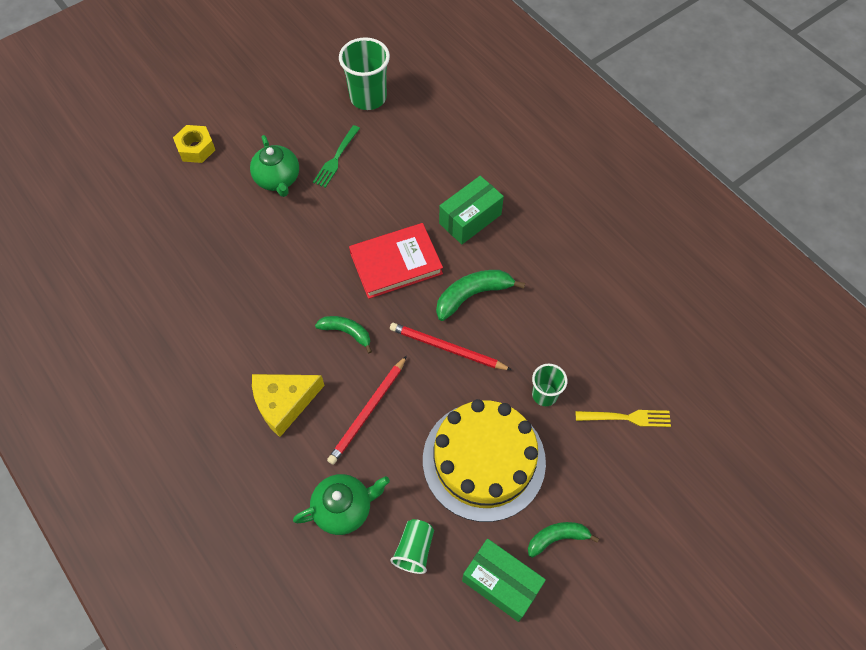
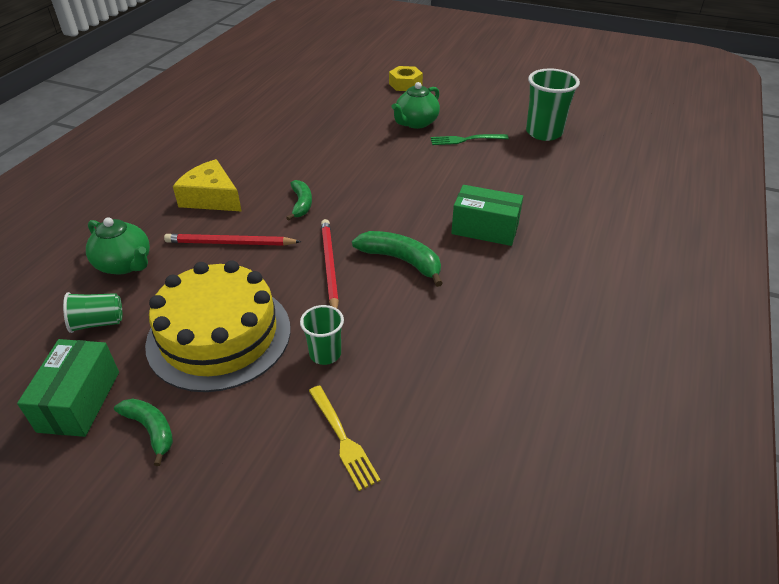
camera: 60 degrees right, 20 degrees down
red book [349,223,443,299] -> none

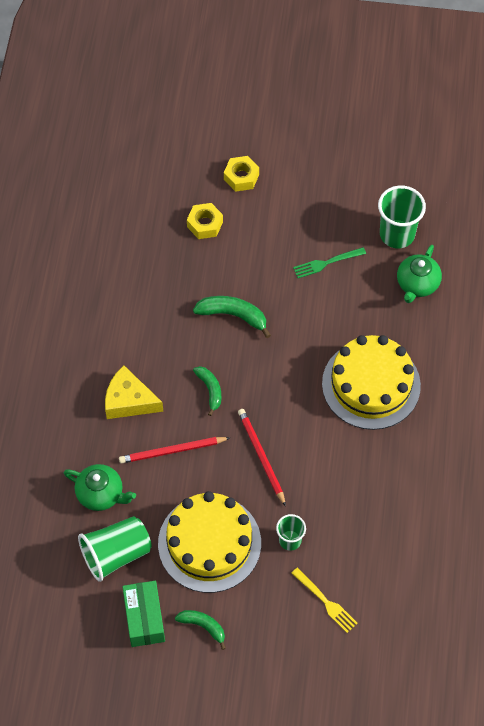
camera: 15 degrees left, 20 degrees up
green cup [63,292,122,333] -> green cup [78,516,152,582], size x1.73
green banana [352,231,443,287] -> green banana moved to [193,296,271,338]
green teapot [392,82,440,129] -> green teapot moved to [397,245,442,303]
green box [451,185,523,246] -> yellow cake [322,335,421,430]
none -> yellow nut [187,203,223,239]

